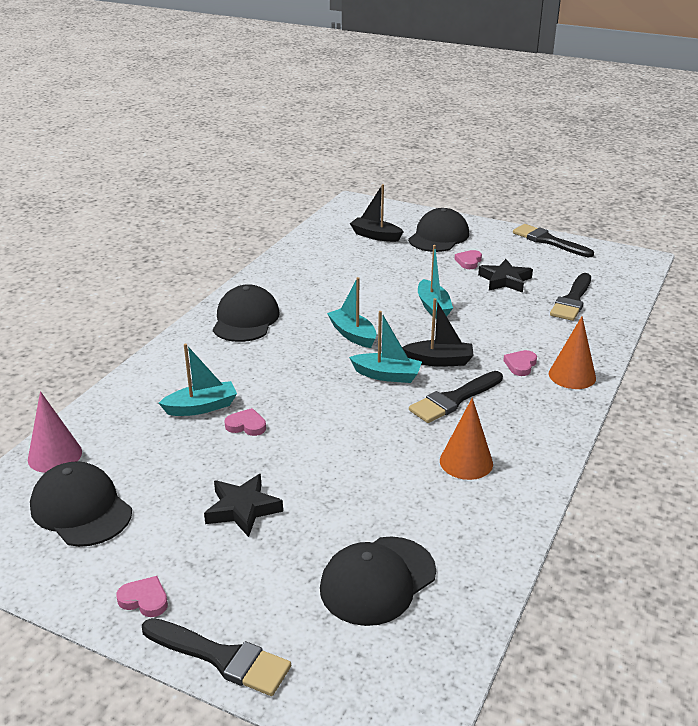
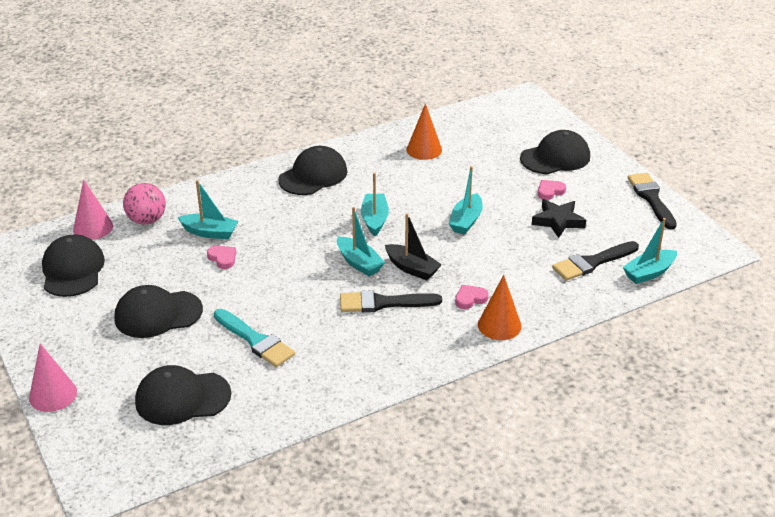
camera: 35 degrees right, 5 degrees up
pink heart [116,576,168,617] -> none
black brush [142,618,291,696] -> pink cone [29,343,77,412]
black star [204,474,283,537] -> black cap [114,285,203,338]
black boat [350,184,404,242] -> none
orange cone [440,398,493,480] -> orange cone moved to [406,103,442,160]
none -> pink ball [123,183,166,224]
none -> turquoise brush [214,309,295,367]
none -> turquoise boat [622,218,677,284]

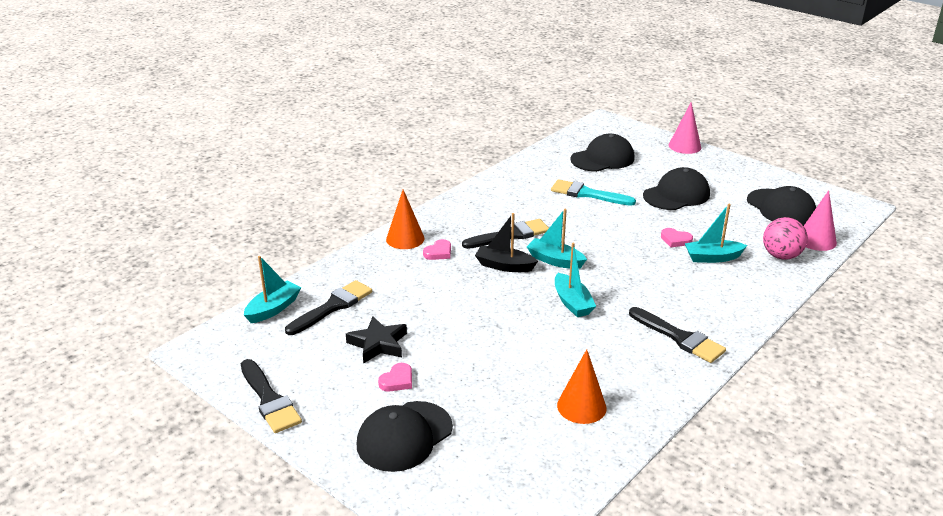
camera: 160 degrees right, 5 degrees down
black cap [278,146,347,195] -> black brush [629,307,726,363]
turquoise boat [449,166,483,235] -> none

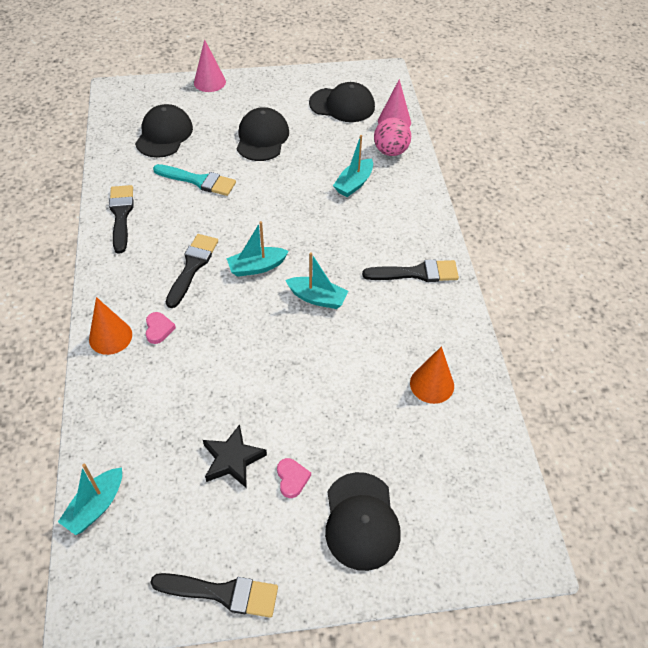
camera: 50 degrees left, 20 degrees up
turquoise boat [244,256,301,323] -> turquoise boat turned 135 degrees counterclockwise [58,464,122,535]
black brush [285,280,372,335] -> black brush moved to [109,185,134,254]
black boat [475,213,538,272] -> none
turquoise brush [551,179,636,206] -> turquoise brush turned 135 degrees counterclockwise [153,164,236,196]
pink heart [661,228,693,247] -> none

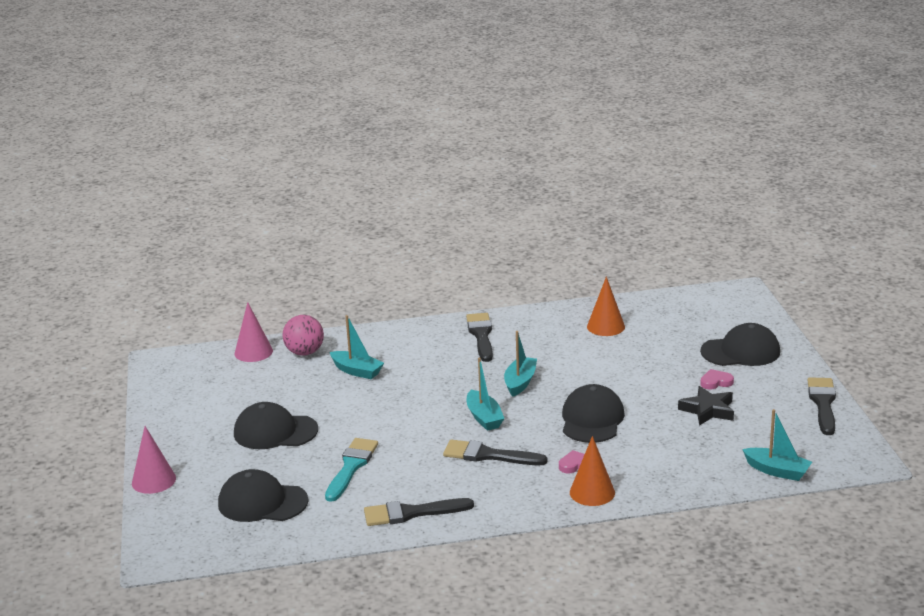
camera: 90 degrees left, 25 degrees down
black cap [309,82,375,122] -> black cap moved to [562,384,625,443]

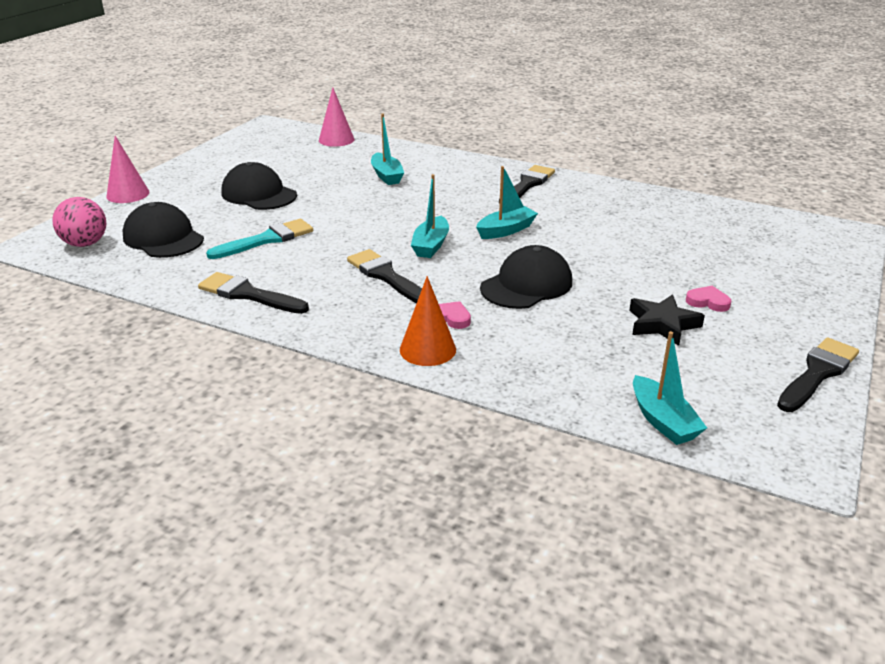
camera: 35 degrees right, 5 degrees up
pink ball [282,315,324,356] -> pink ball moved to [52,197,106,247]
orange cone [587,277,625,336] -> none
black cap [700,323,780,366] -> none

